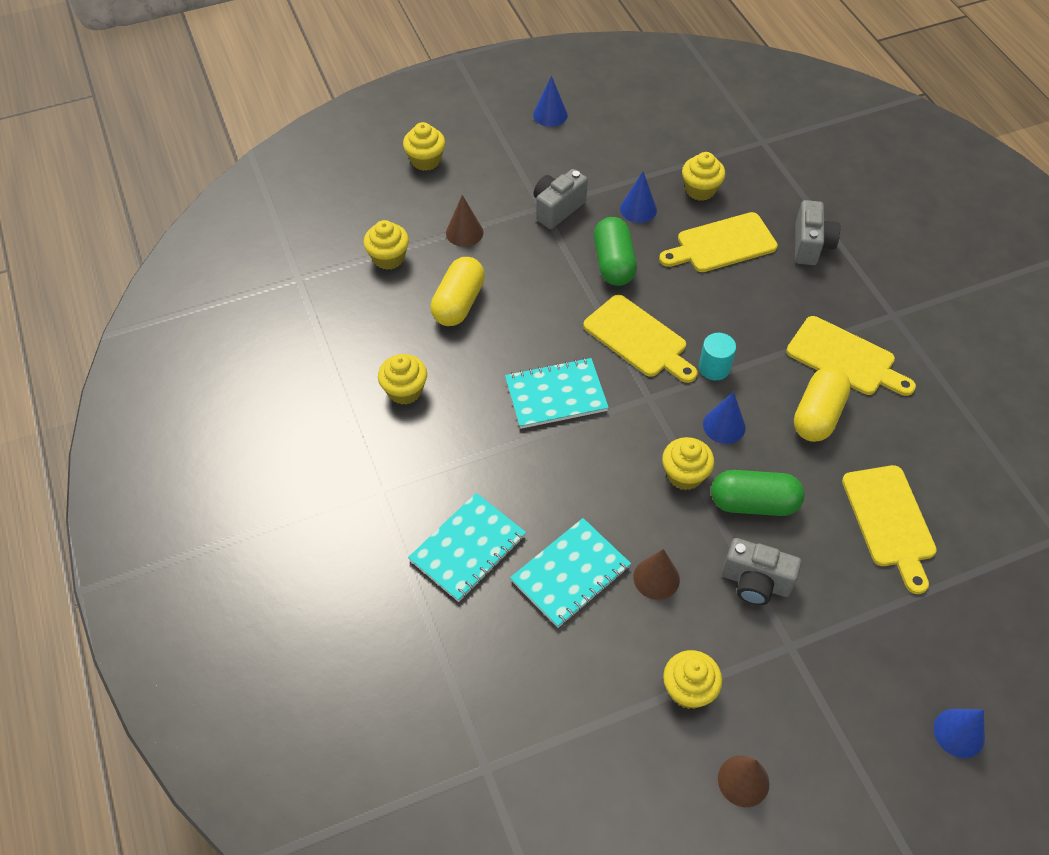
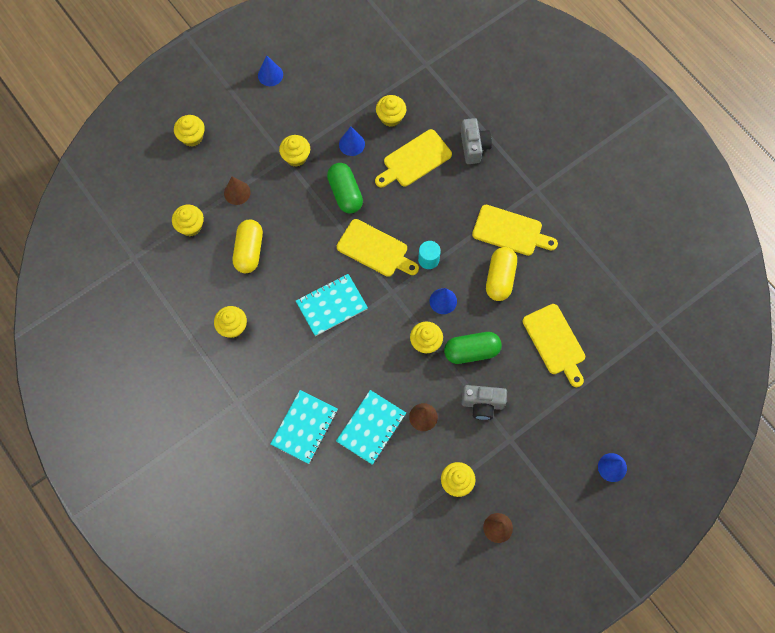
camera: 15 degrees left, 15 degrees up
grey camera [534,169,588,229] -> yellow cupcake [279,135,310,167]

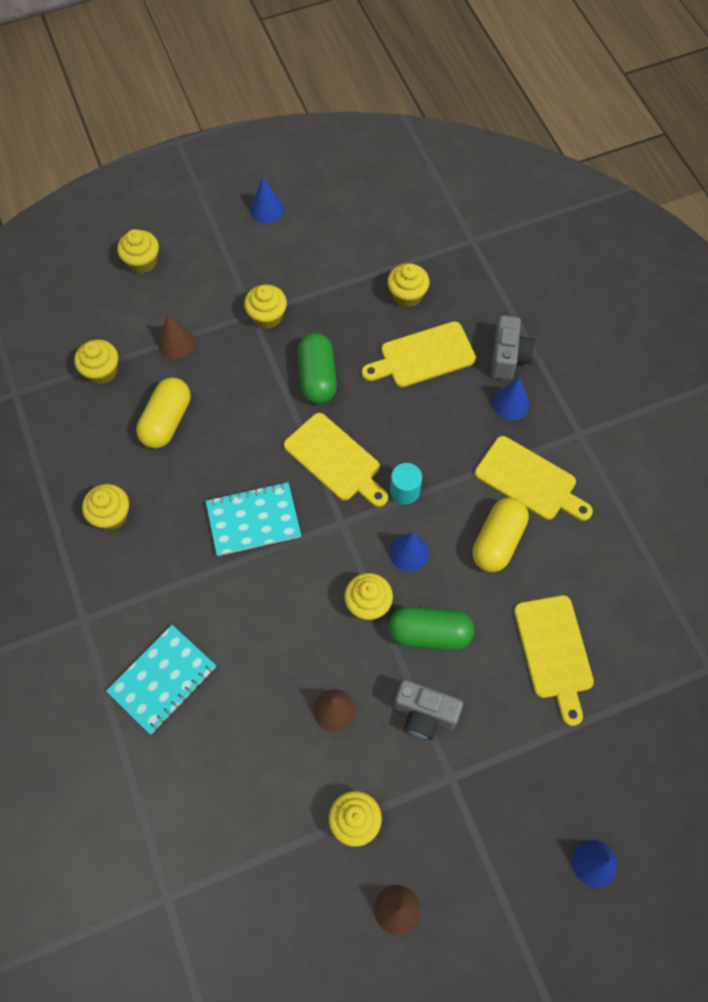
camera: 15 degrees right, 5 degrees down
turquoise notebook [336,390,406,465] -> none
blue cone [339,127,365,156] -> blue cone moved to [492,377,530,420]

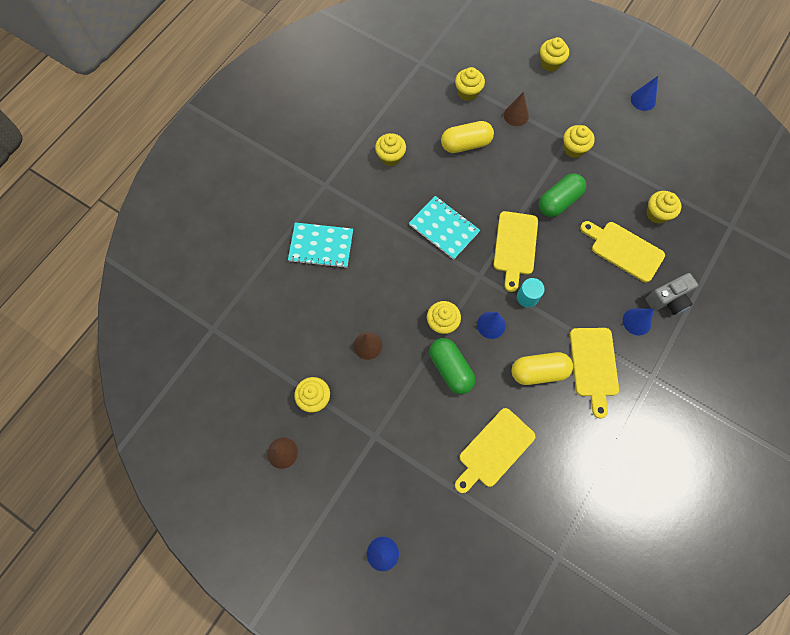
camera: 55 degrees right, 5 degrees up
grey camera [394,680,463,740] -> none

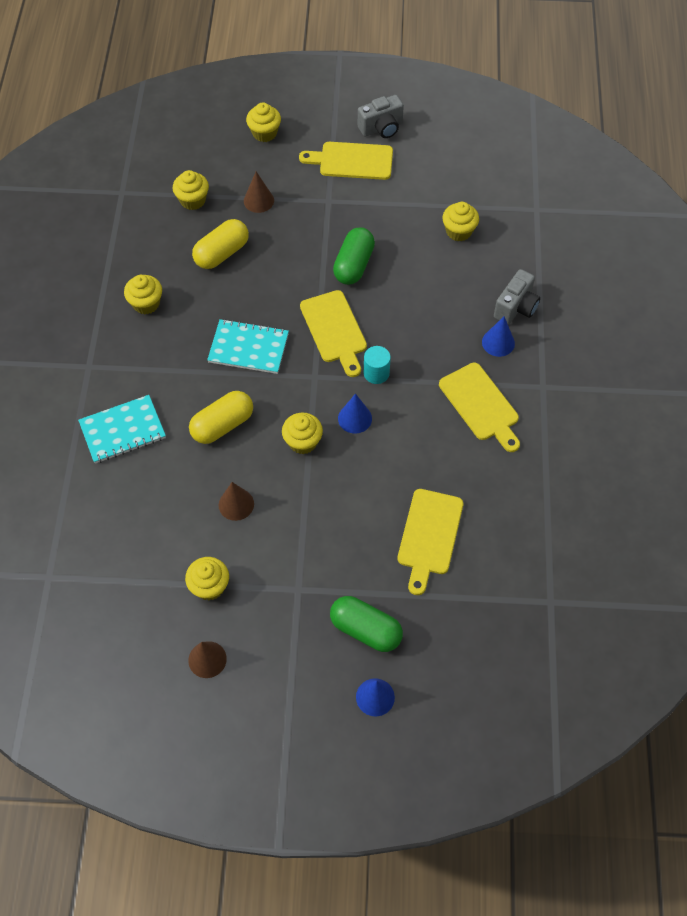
camera: 30 degrees left, 10 degrees down
green capsule [429,338,475,394] -> green capsule moved to [330,596,403,652]
yellow capsule [512,352,573,385] -> yellow capsule moved to [189,391,253,444]
yellow cupcake [563,125,595,158] -> none
yellow cutting board [580,221,665,282] -> yellow cutting board moved to [299,142,393,180]
blue cone [631,76,658,111] -> grey camera [358,95,404,138]

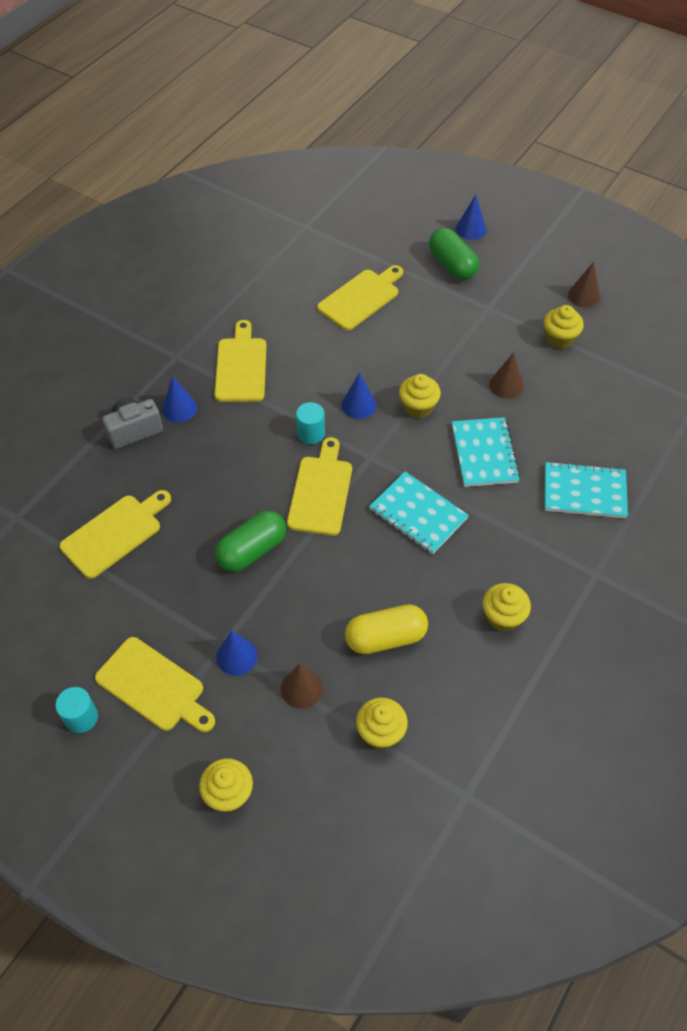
camera: 150 degrees left, 5 degrees down
yellow capsule [189,391,253,444] -> turquoise notebook [452,417,520,487]
grey camera [358,95,404,138] -> turquoise cylinder [55,687,98,733]
yellow cupcake [442,202,479,241] -> yellow cutting board [60,490,171,579]
none -> blue cone [216,630,258,676]

